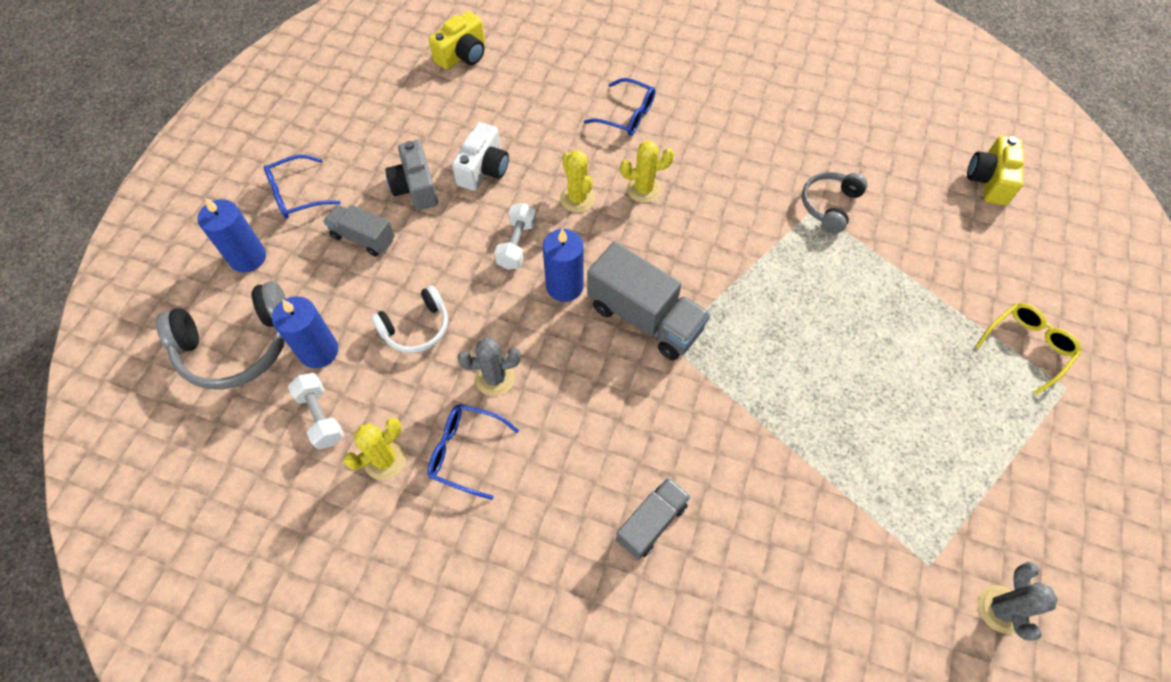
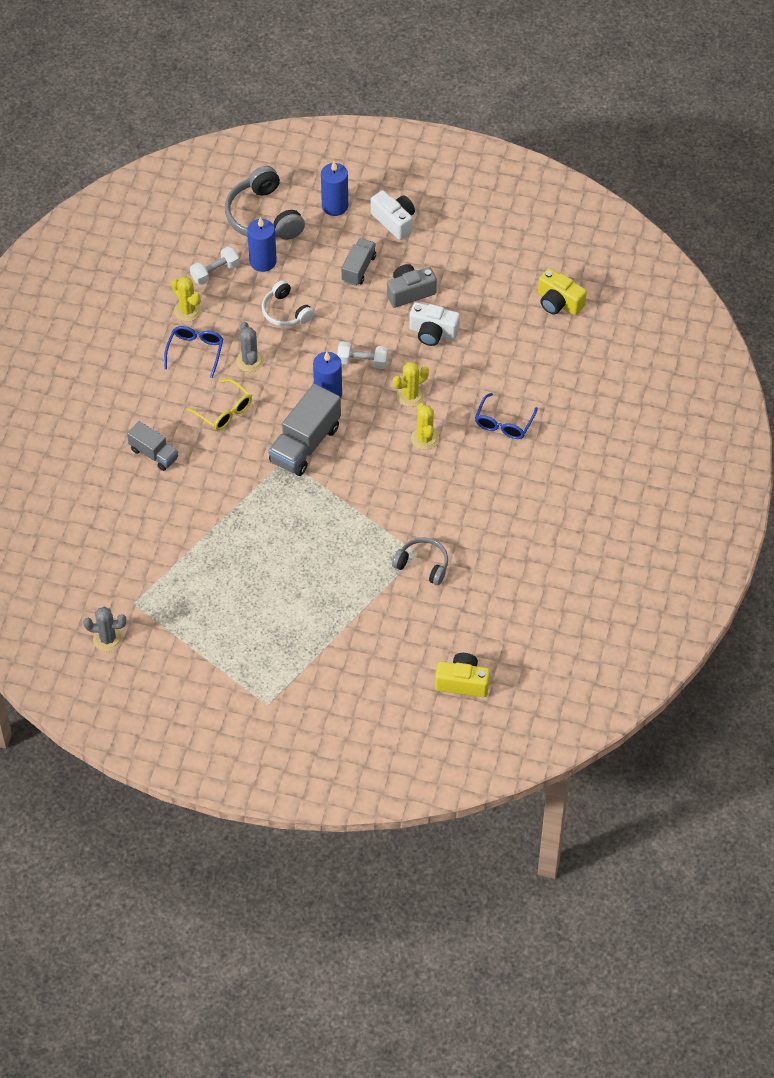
camera: 85 degrees right, 5 degrees down
blue glasses [264,155,341,219] -> white camera [371,190,415,240]
yellow glasses [975,303,1081,395] -> yellow glasses moved to [186,379,252,430]

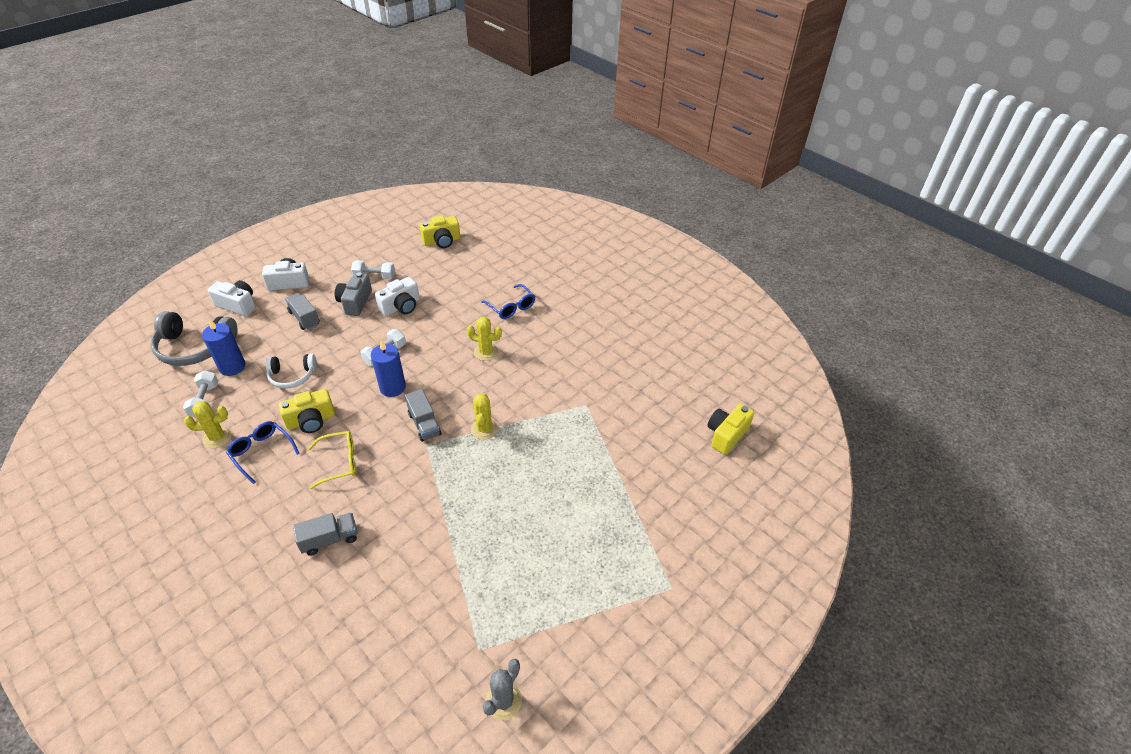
camera: 60 degrees left, 10 degrees down
grey cactus [236,322,264,372] -> yellow camera [278,389,335,433]
grey truck [268,384,341,476] -> grey truck [405,389,442,442], size x0.59
blue candle [321,162,348,216] -> white camera [208,280,256,316]
grey headphones [392,537,448,585] -> none
yellow cactus [393,362,429,407] -> yellow cactus moved to [471,393,498,440]
none -> white dumbbell [351,260,395,280]

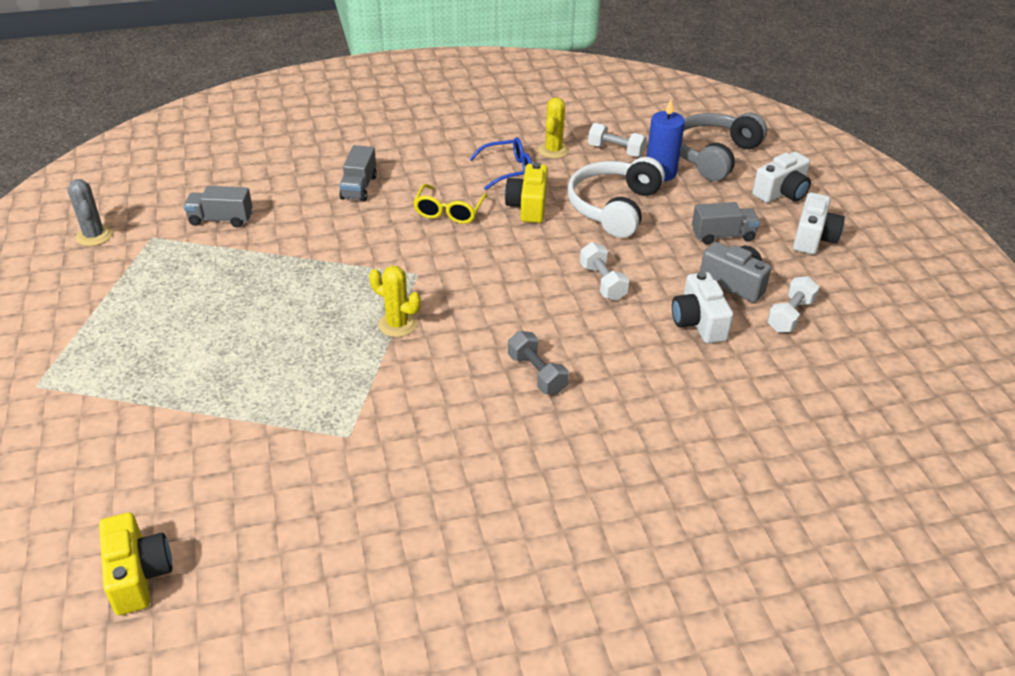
camera: 120 degrees right, 5 degrees down
white headphones [265,354,317,388] -> white headphones [567,157,665,238], size x1.64
blue candle [371,340,406,397] -> none
grey truck [405,389,442,442] -> grey truck moved to [183,186,252,228]
yellow camera [420,216,460,248] -> none
yellow cactus [467,317,502,361] -> grey dumbbell [508,331,569,395]
blue glasses [481,284,536,319] -> none

